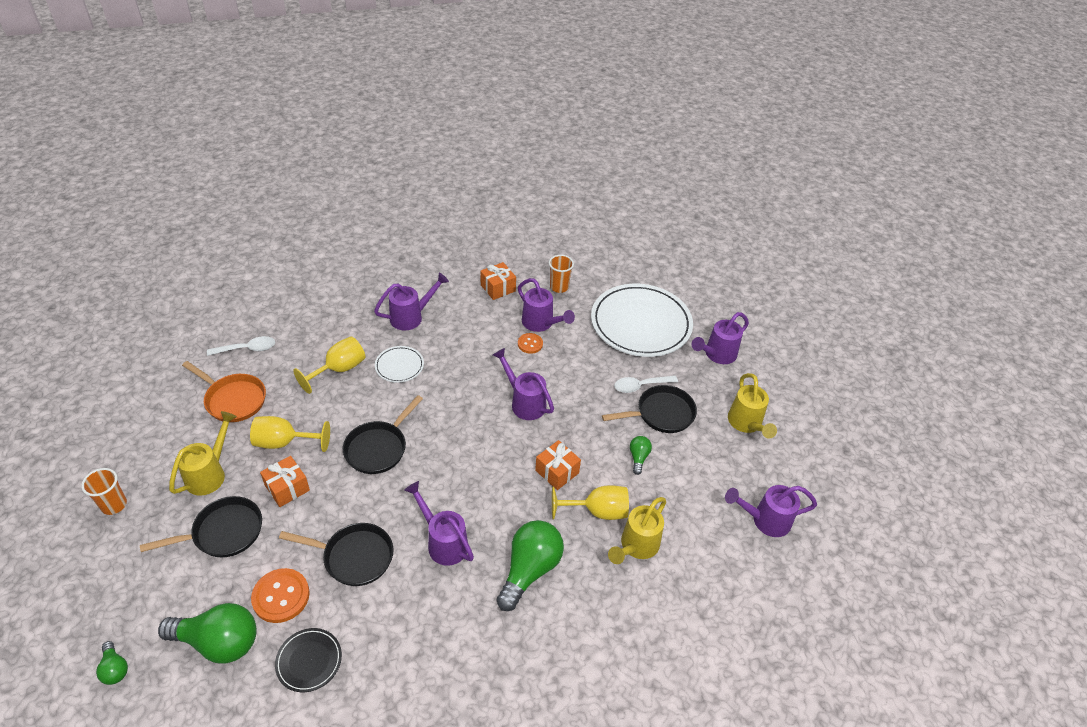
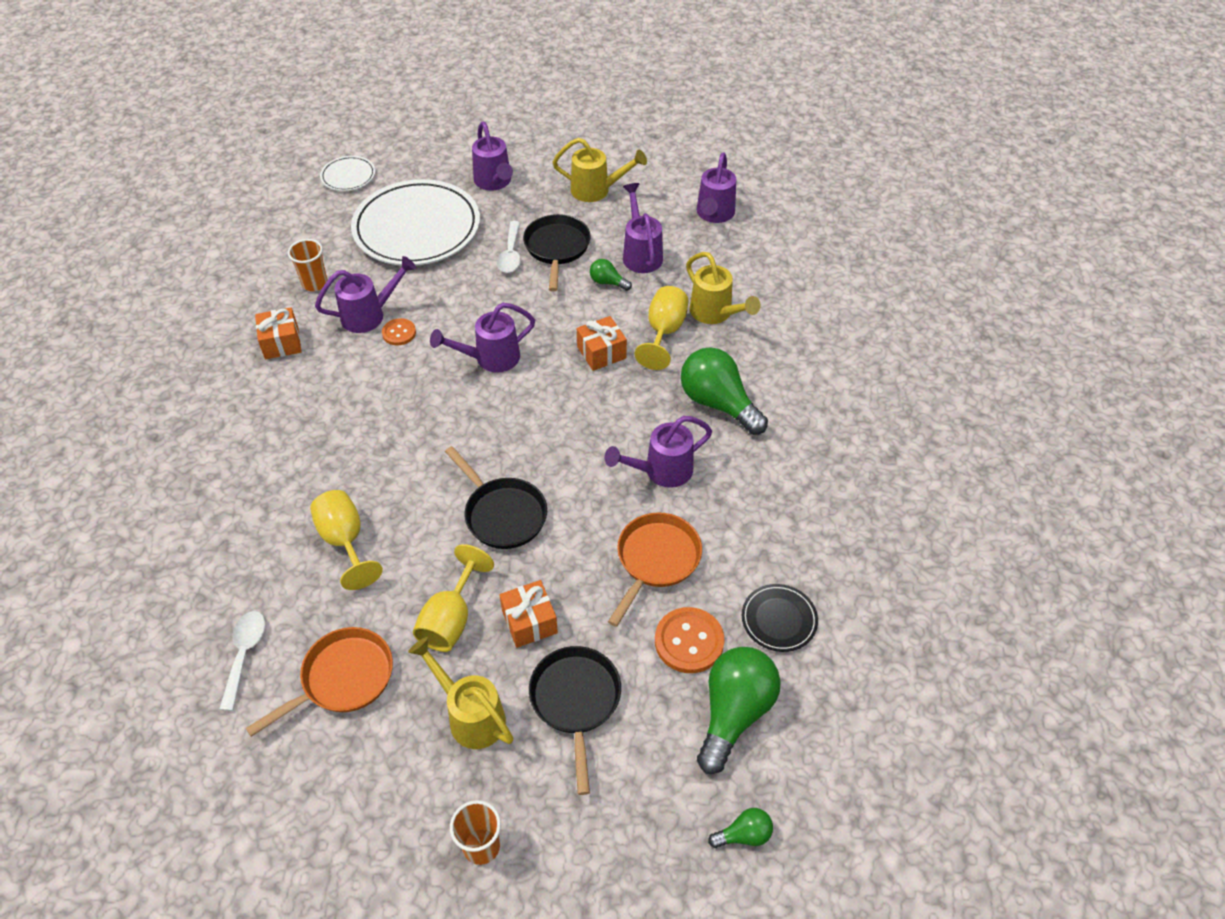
camera: 70 degrees left, 5 degrees up
black pan [279,523,393,586] -> orange pan [608,513,702,627]
purple watering can [374,273,449,330] -> purple watering can moved to [623,183,663,273]
white plate [375,346,424,383] -> white plate moved to [320,156,375,191]

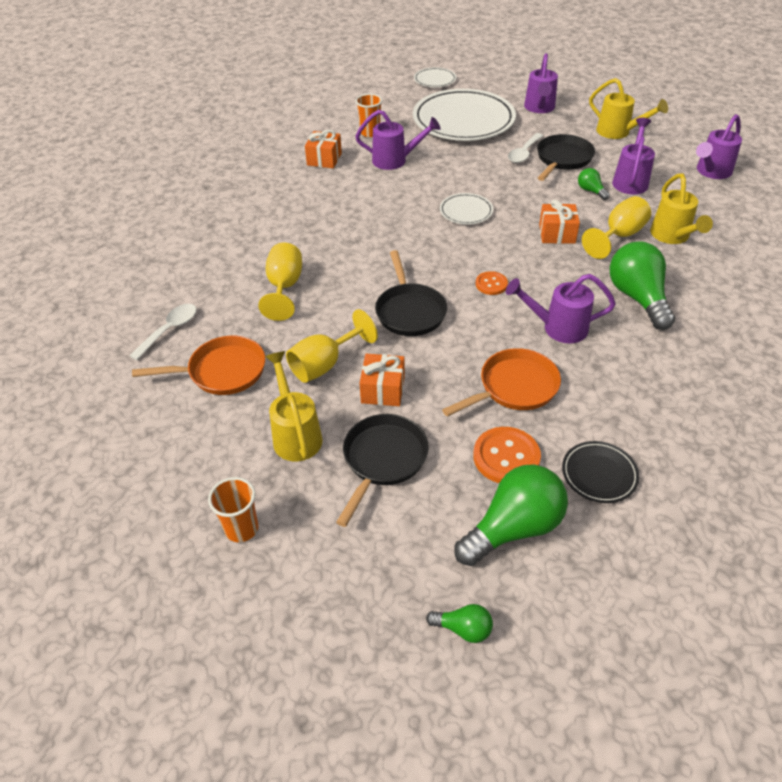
camera: 30 degrees right, 5 degrees down
orange button [382,318,416,345] -> orange button moved to [476,271,508,295]
purple watering can [430,303,535,372] -> white plate [440,193,493,225]

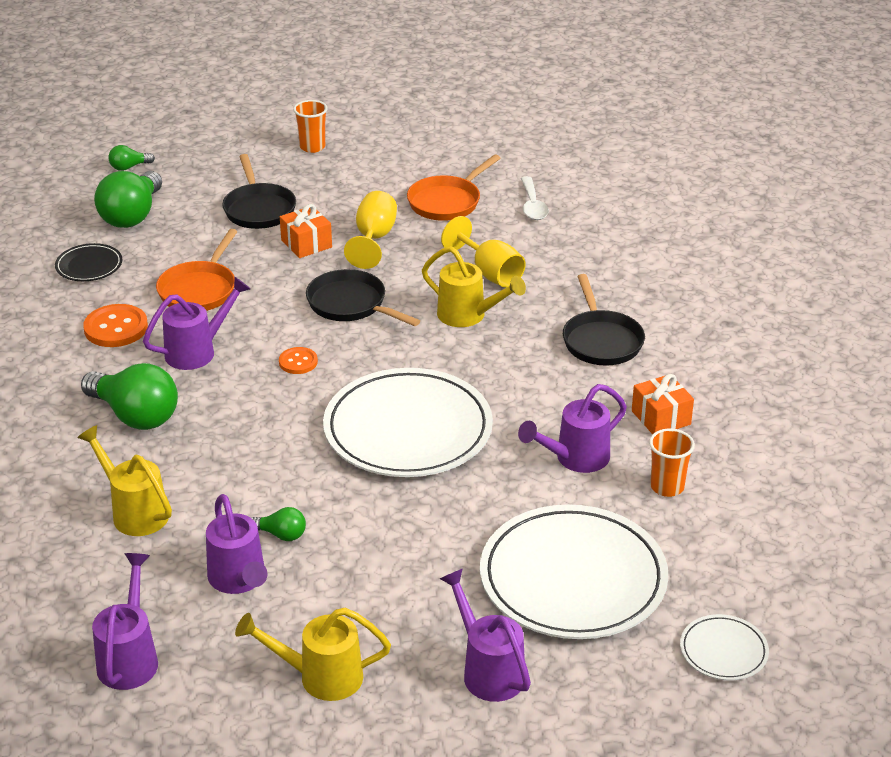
camera: 140 degrees right, 10 degrees down
yellow watering can [265,351,323,461] -> yellow watering can moved to [422,246,526,327]
white plate [440,193,493,225] -> white plate [323,368,493,477], size x2.23
orange button [473,427,541,483] -> orange button moved to [83,304,148,347]
white spoon [508,133,543,163] -> none
black pan [537,134,595,181] -> black pan moved to [563,274,645,366]
orange gift [539,200,580,244] -> none
yellow goblet [582,196,651,259] -> none

